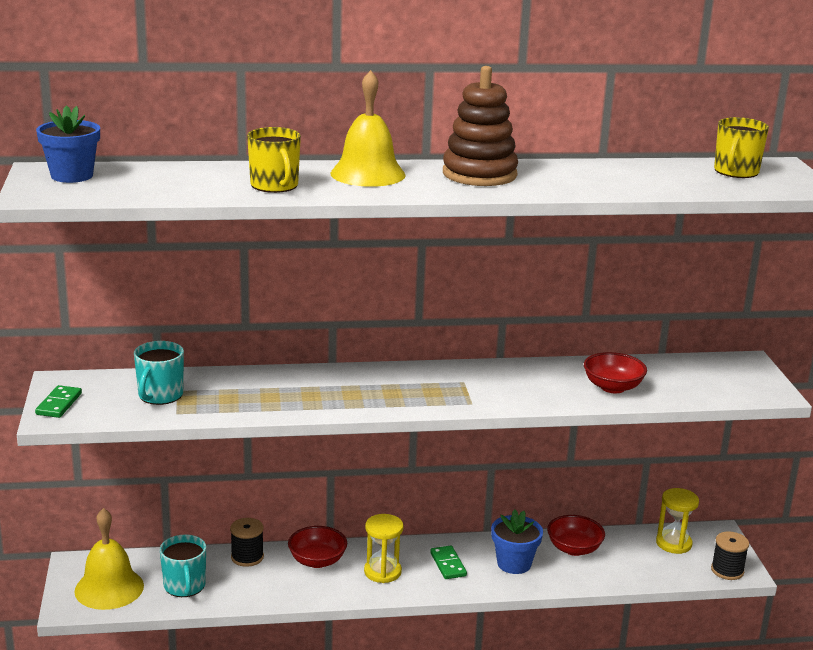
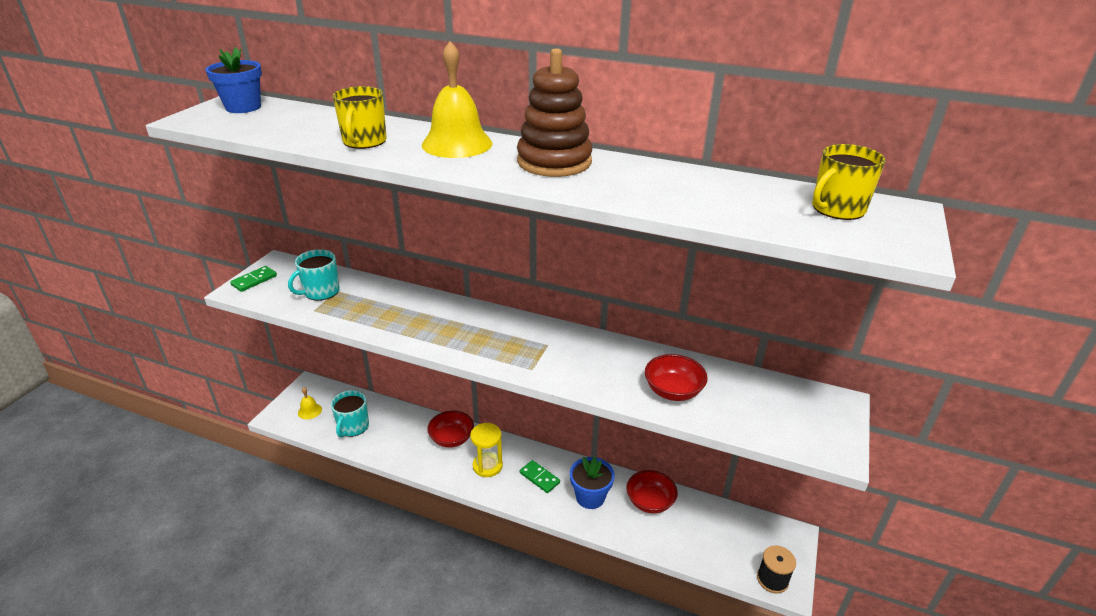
camera: 30 degrees right, 10 degrees up
yellow bell [74,508,144,610] -> yellow bell [298,387,322,419], size x0.48
black spool [230,518,264,567] -> none
green domino [430,545,467,579] -> green domino turned 60 degrees counterclockwise [520,460,560,493]
yellow hourglass [656,488,699,554] -> none

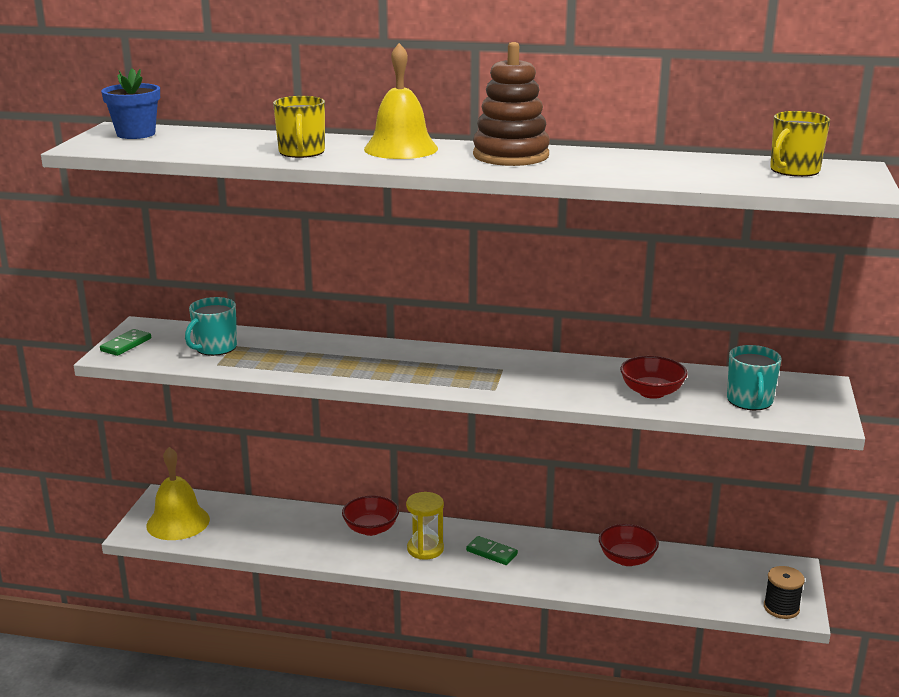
camera: 10 degrees left, 10 degrees down
yellow bell [298,387,322,419] -> yellow bell [146,447,210,540], size x2.09
turquoise mug [331,390,369,438] -> turquoise mug moved to [727,345,782,410]
blue flower pot [570,457,615,509] -> none

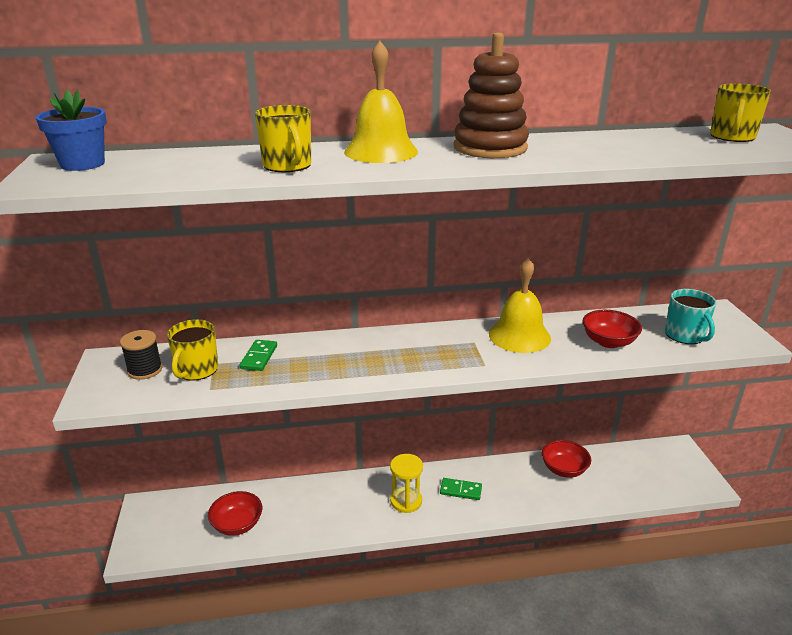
camera: 20 degrees left, 5 degrees up
green domino [100,329,151,356] -> green domino moved to [240,340,277,371]
yellow bell [146,447,210,540] -> yellow bell moved to [489,258,551,353]
turquoise mug [185,297,237,356] -> yellow mug [167,319,218,381]
red bowl [342,496,399,536] -> red bowl moved to [208,491,262,536]
black spool [764,566,805,619] -> black spool moved to [120,330,162,380]

